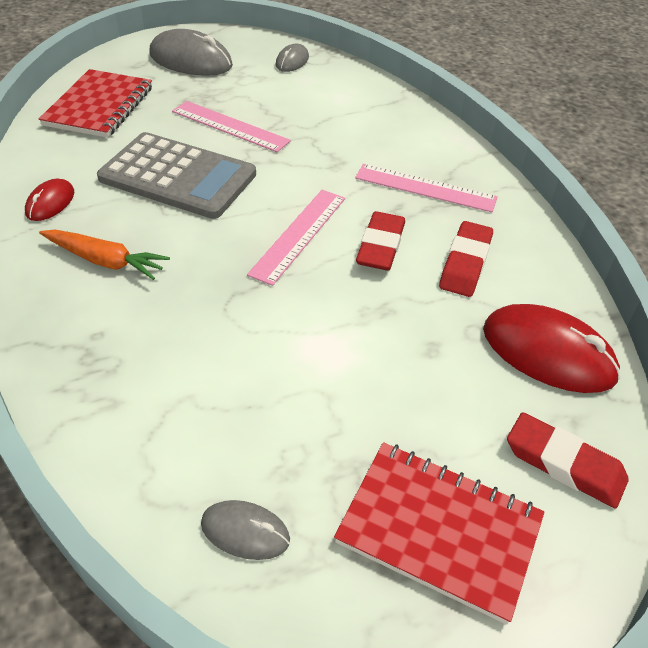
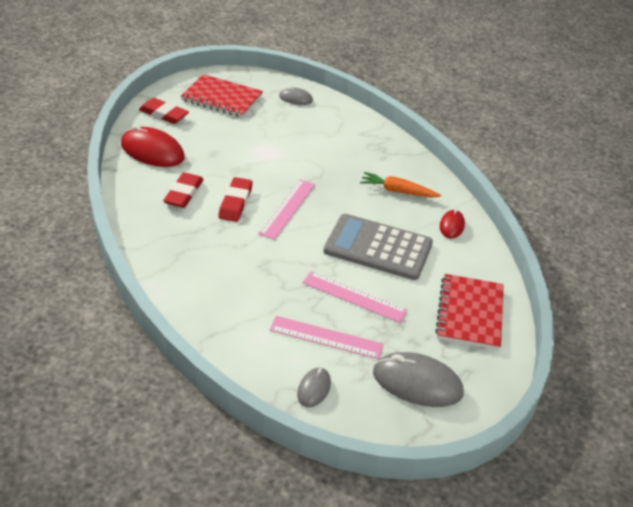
camera: 175 degrees right, 5 degrees down
pink ruler [355,164,498,212] -> pink ruler moved to [270,316,384,359]

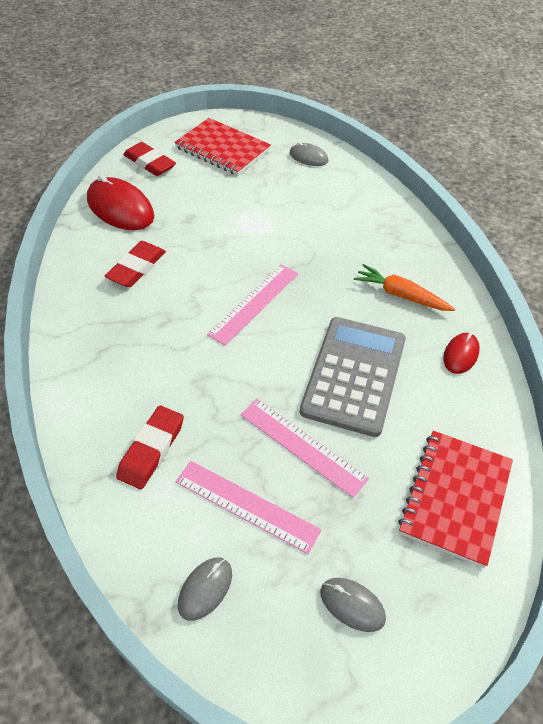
camera: 15 degrees right, 10 degrees up
red eraser [218,177,253,222] -> red eraser moved to [116,406,184,489]
grey calculator [323,214,433,280] -> grey calculator turned 75 degrees clockwise [300,317,406,437]
grey mouse [373,352,463,407] -> grey mouse [320,578,386,632], size x0.54

